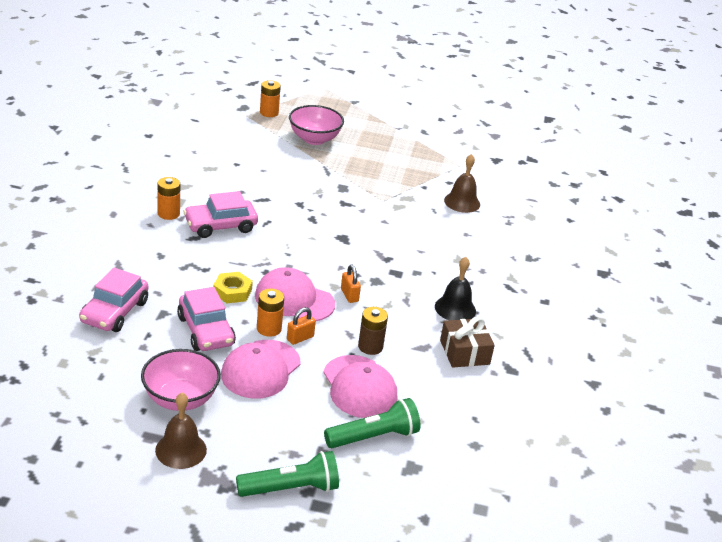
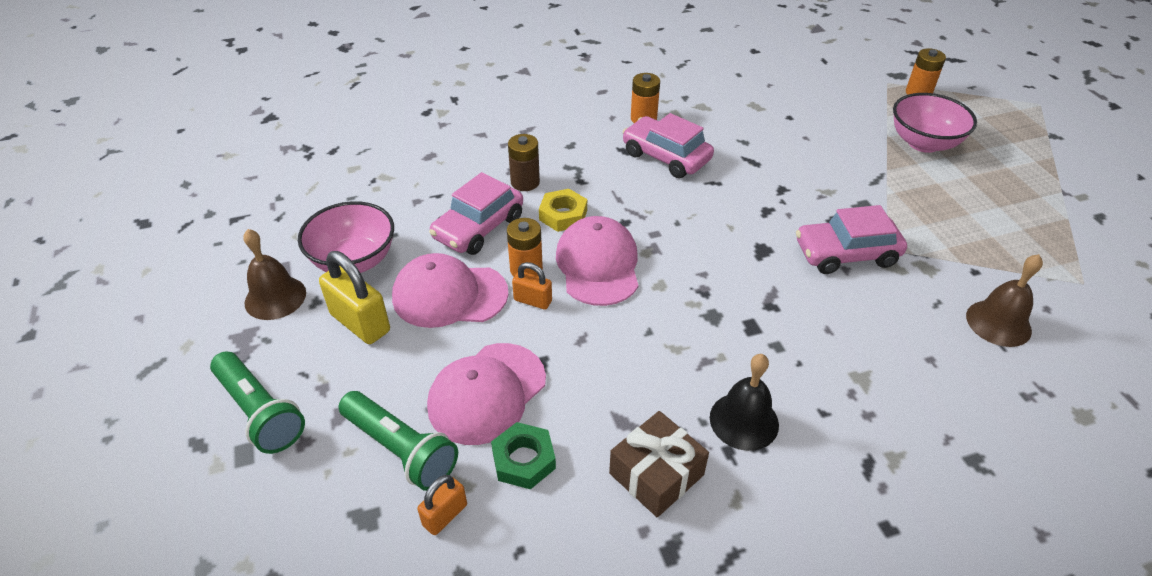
camera: 65 degrees right, 10 degrees up
pink car [79,268,148,332] -> pink car moved to [796,205,907,274]
orange padlock [341,265,361,303] -> orange padlock moved to [417,475,467,535]
brown battery [358,307,388,355] -> brown battery moved to [508,134,540,191]
none -> yellow padlock [319,251,390,344]
none -> green nut [491,422,556,489]

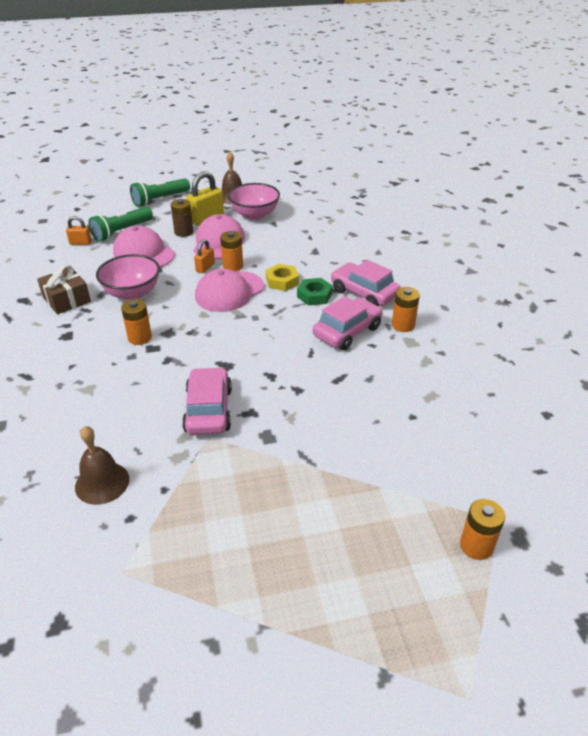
camera: 95 degrees right, 5 degrees down
orange padlock [417,475,467,535] -> orange padlock turned 45 degrees counterclockwise [66,216,92,245]
pink car [429,172,523,255] -> pink car moved to [331,260,401,306]
green nut [491,422,556,489] -> green nut moved to [297,278,333,305]
brown battery [508,134,540,191] -> brown battery moved to [171,199,193,237]
pink cap [556,216,638,306] -> pink cap turned 135 degrees clockwise [195,269,264,312]
black bell [710,354,779,451] -> none
pink bowl [893,93,977,153] -> pink bowl moved to [96,254,160,300]
none -> orange battery [121,299,152,345]

